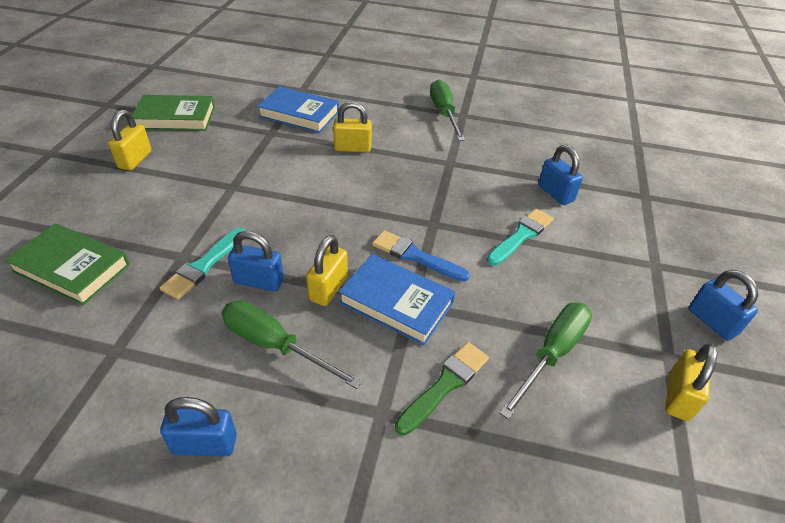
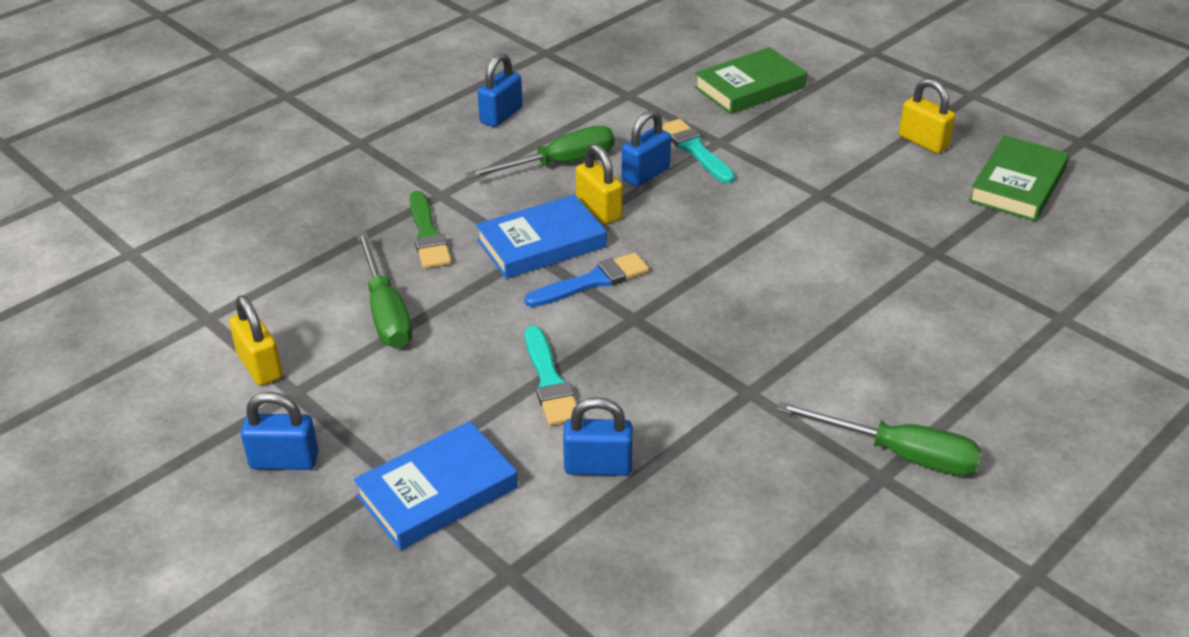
camera: 125 degrees right, 5 degrees down
blue book [257,86,339,133] -> blue book moved to [354,421,518,550]
yellow padlock [333,101,372,152] -> none

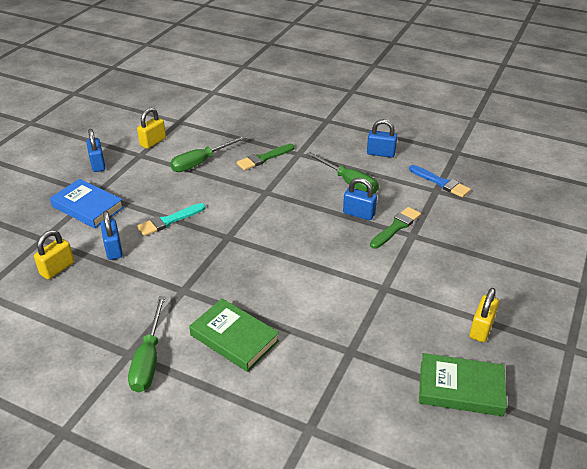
camera: 70 degrees right, 0 degrees up
blue book [476,194,606,279] -> none
blue brush [524,253,649,307] -> blue brush moved to [409,165,471,197]
yellow padlock [576,144,623,224] -> yellow padlock moved to [34,230,74,279]
turquoise brush [662,119,735,184] -> green brush [370,207,421,249]
green book [694,47,807,114] -> green book moved to [189,298,279,372]

